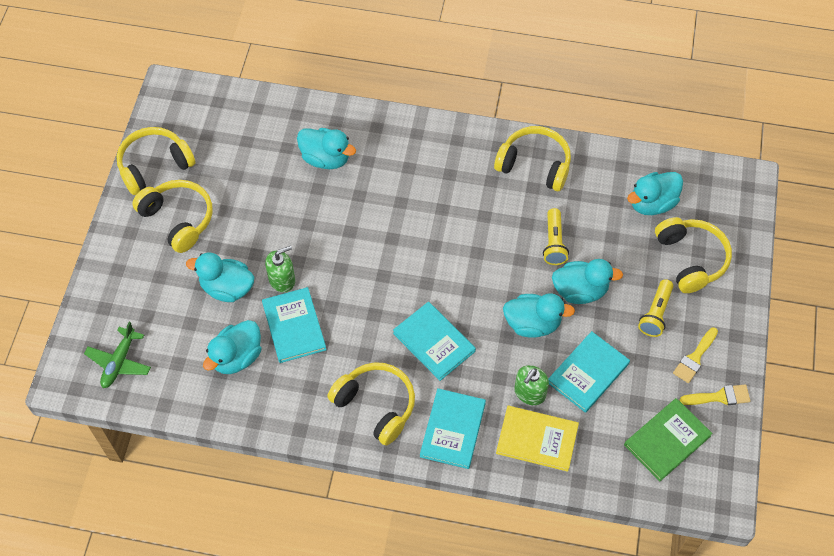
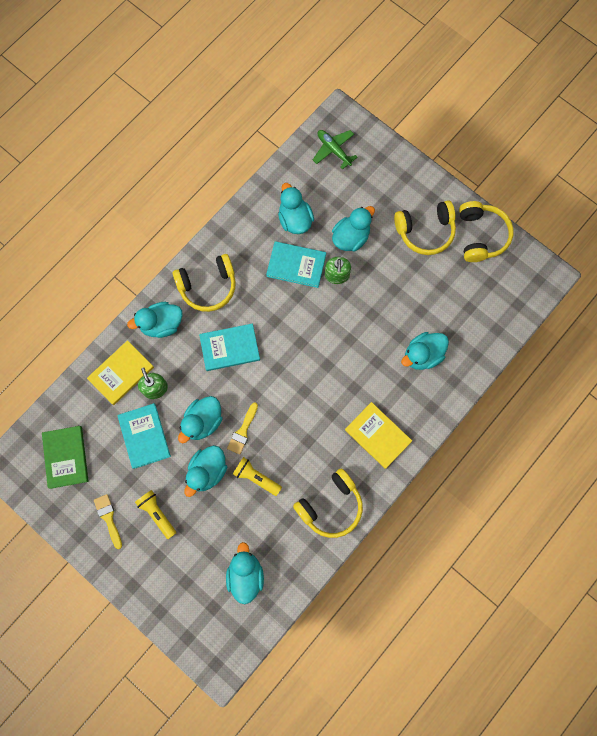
camera: 120 degrees right, 15 degrees up
turquoise book [420,388,486,469] -> turquoise duck [127,302,183,338]
yellow headphones [655,217,732,293] -> none
yellow brush [680,384,750,405] -> yellow brush moved to [227,402,258,455]
none -> yellow book [345,402,412,469]

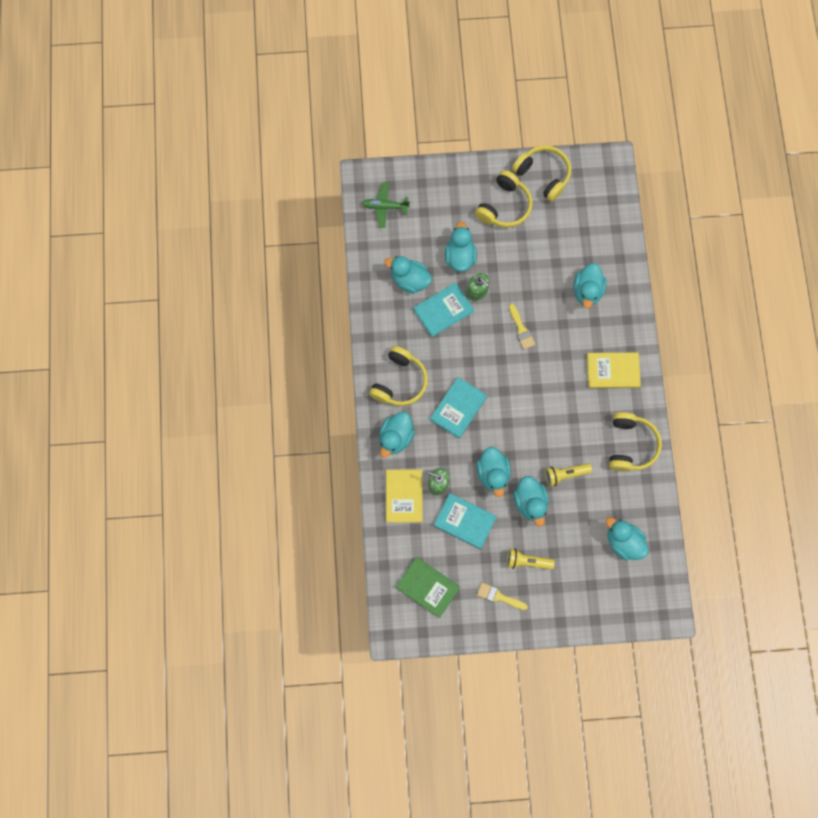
camera: 45 degrees left, 0 degrees up
yellow brush [227,402,258,455] -> yellow brush moved to [509,304,536,350]

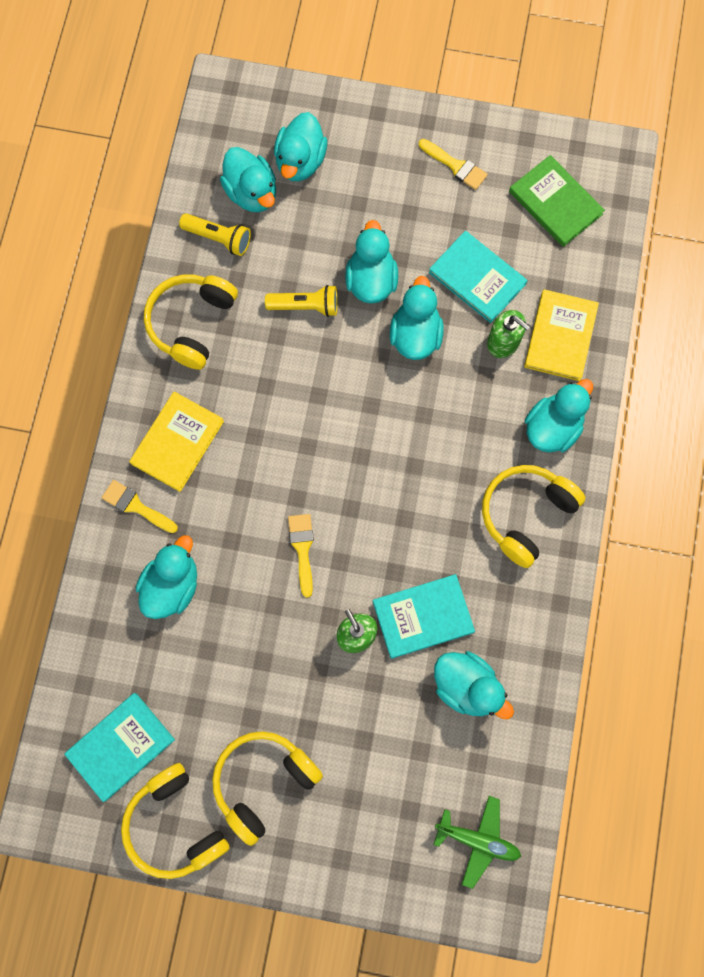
camera: 165 degrees left, 0 degrees up
turquoise book [430,377,487,438] -> turquoise book moved to [64,693,175,802]
turquoise duck [445,221,477,272] -> turquoise duck moved to [274,112,327,181]
yellow flashlight [507,549,555,570] -> yellow flashlight moved to [179,213,251,256]
yellow book [587,353,641,388] -> yellow book turned 75 degrees counterclockwise [129,392,224,492]
none -> yellow brush [101,480,178,533]

